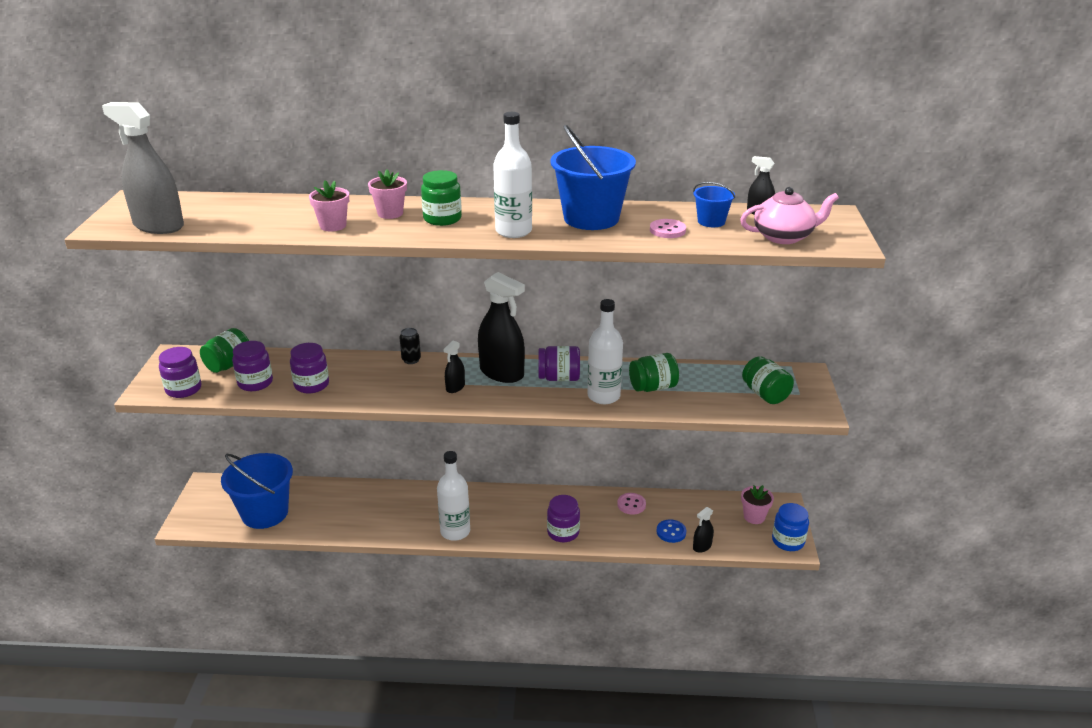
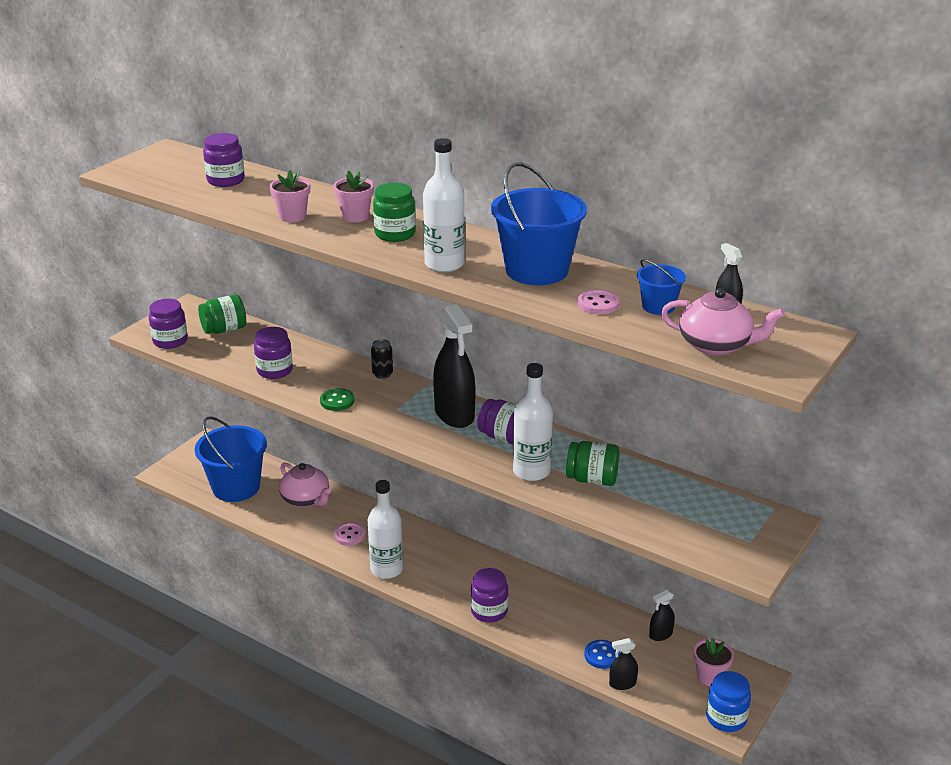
camera: 30 degrees right, 0 degrees up
grey spray bottle [102,102,184,234] -> none
purple jar [232,341,273,391] -> purple jar moved to [203,133,245,187]
black spray bottle [444,341,465,393] -> black spray bottle moved to [649,589,675,641]
pink button [617,493,646,515] -> pink button moved to [334,522,365,546]
green jar [742,356,794,404] -> none
none -> pink teapot [279,463,331,507]
none -> green button [320,388,355,411]

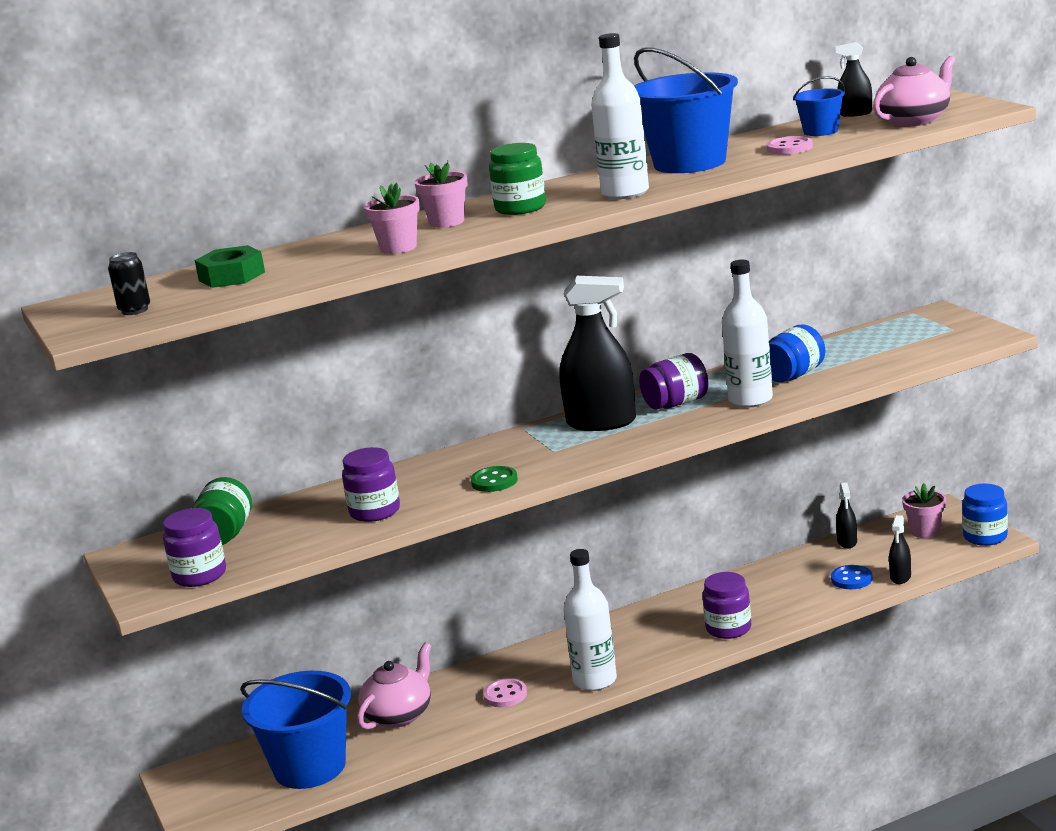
camera: 55 degrees left, 10 degrees down
purple jar [203,133,245,187] -> green nut [195,245,265,288]
pink teapot [279,463,331,507] -> pink teapot turned 45 degrees counterclockwise [357,643,431,730]
black can [371,339,393,379] -> black can moved to [108,252,150,315]
green jar [566,441,620,486] -> blue jar [769,324,825,382]

